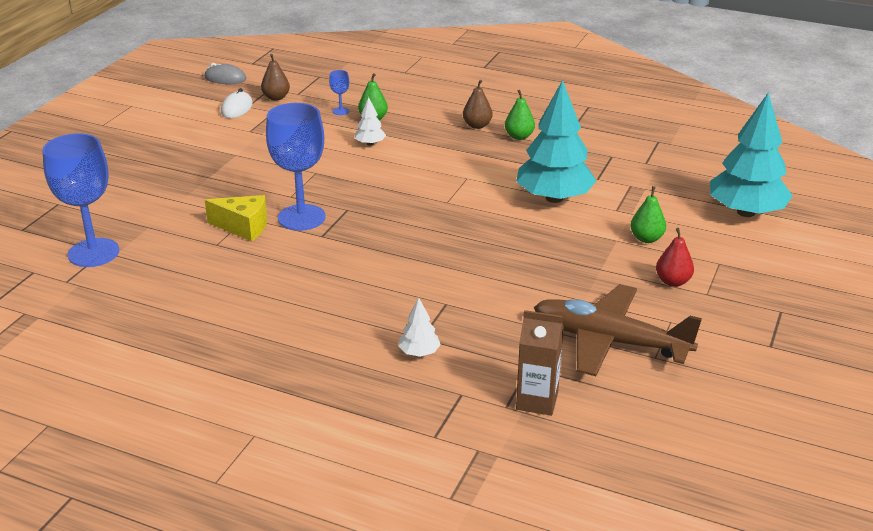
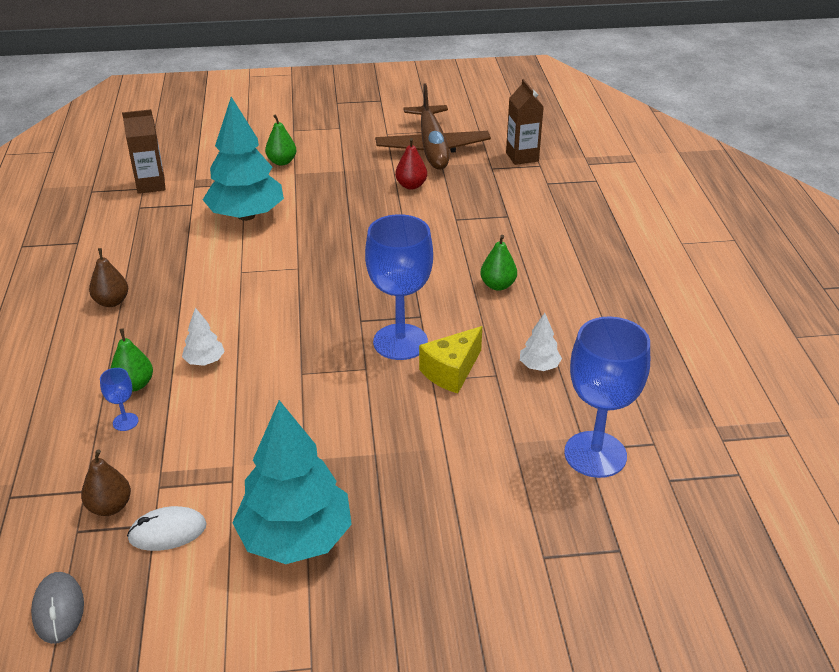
camera: 120 degrees left, 5 degrees up
yellow cheese [205,195,267,241] -> yellow cheese turned 120 degrees counterclockwise [419,326,482,393]
white tree [398,298,441,357] -> white tree moved to [520,313,562,371]
green pear [505,90,535,140] -> green pear moved to [480,235,517,291]
red pear [656,228,694,287] -> red pear moved to [395,138,427,189]
turquoise tree [710,93,793,217] -> turquoise tree moved to [232,400,352,564]
none -> brown carton [122,109,166,194]

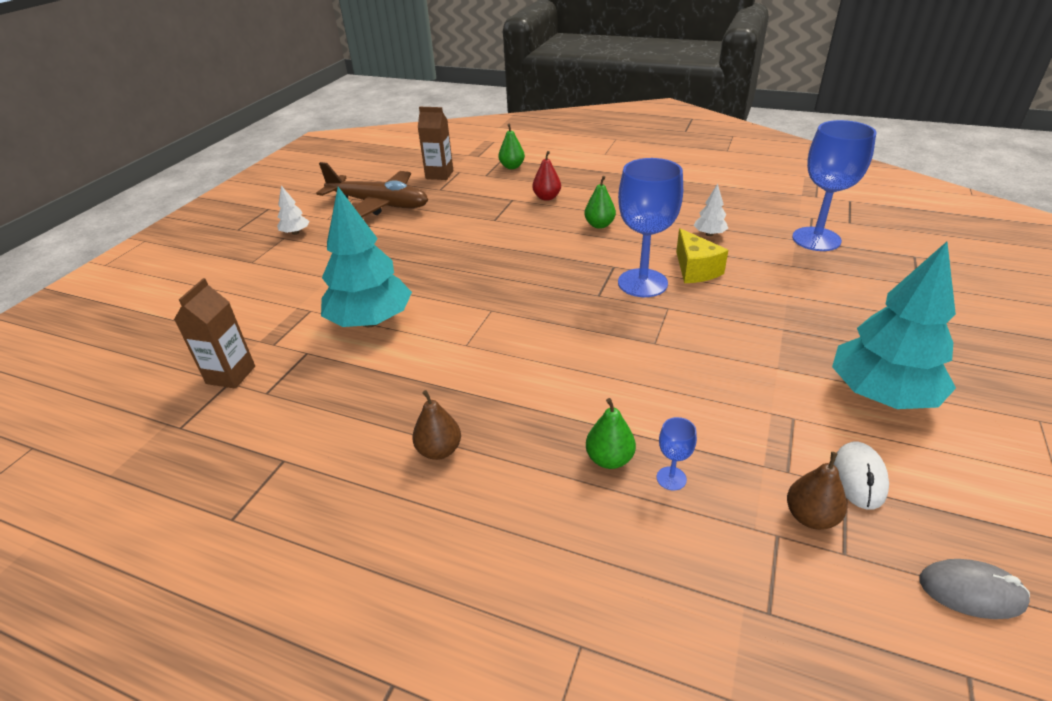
camera: 60 degrees left, 0 degrees up
white tree [182,308,225,366] -> white tree moved to [277,185,309,235]
green pear [265,114,297,166] -> green pear moved to [499,124,525,169]
red pear [395,138,427,189] -> red pear moved to [532,151,561,201]

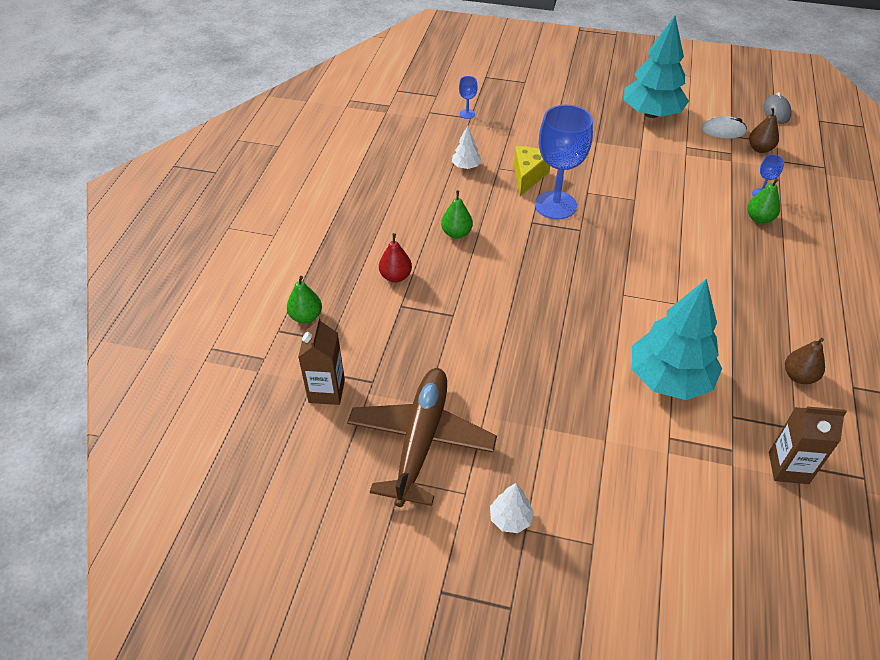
camera: 100 degrees left, 10 degrees up
brown pear [412,390,461,460] -> brown pear moved to [785,338,825,384]
yellow cheese [676,228,728,283] -> yellow cheese turned 45 degrees counterclockwise [514,146,550,197]
blue goblet [792,120,876,251] -> blue goblet [459,76,478,119], size x0.42

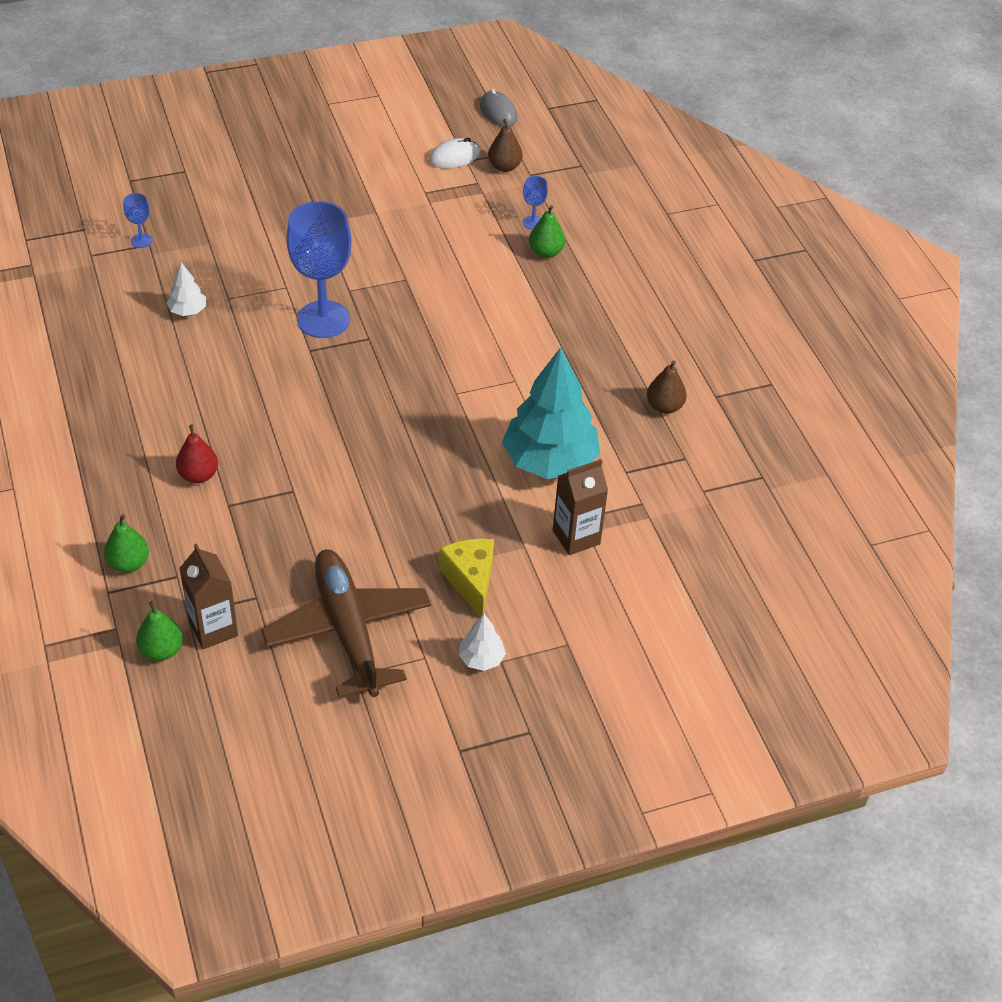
camera: 35 degrees left, 0 degrees up
green pear [441,190,473,239] -> green pear moved to [136,601,183,661]
yellow cheese [514,146,550,197] -> yellow cheese moved to [439,539,494,617]
turquoise tree [624,16,689,118] -> none
brown carton [769,406,847,484] -> brown carton moved to [553,459,608,555]

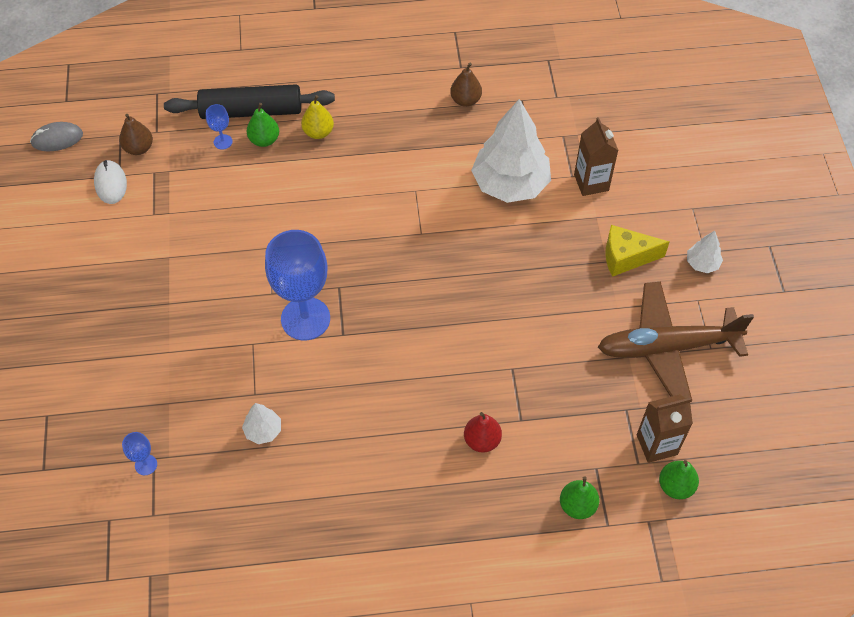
camera: 75 degrees left, 10 degrees up
turquoise tree [502,347,600,479] -> white tree [471,99,551,203]
none -> black rolling pin [164,84,335,119]
none -> yellow pear [301,95,334,139]

